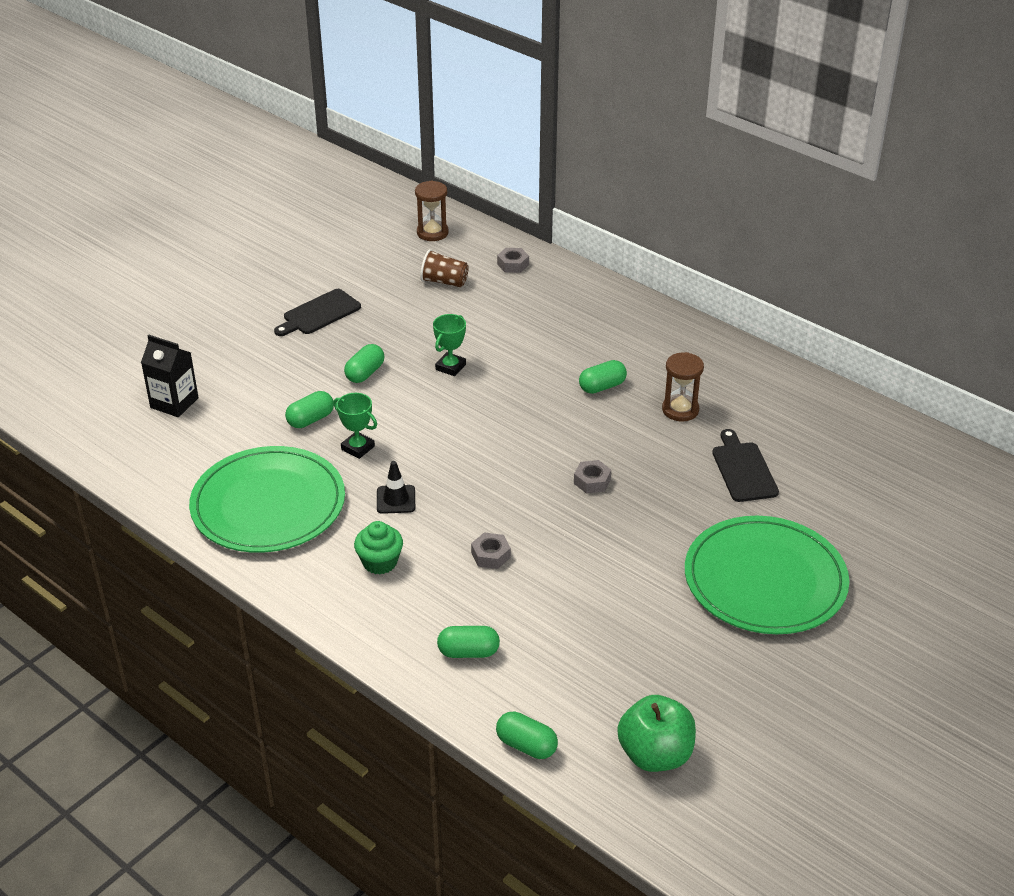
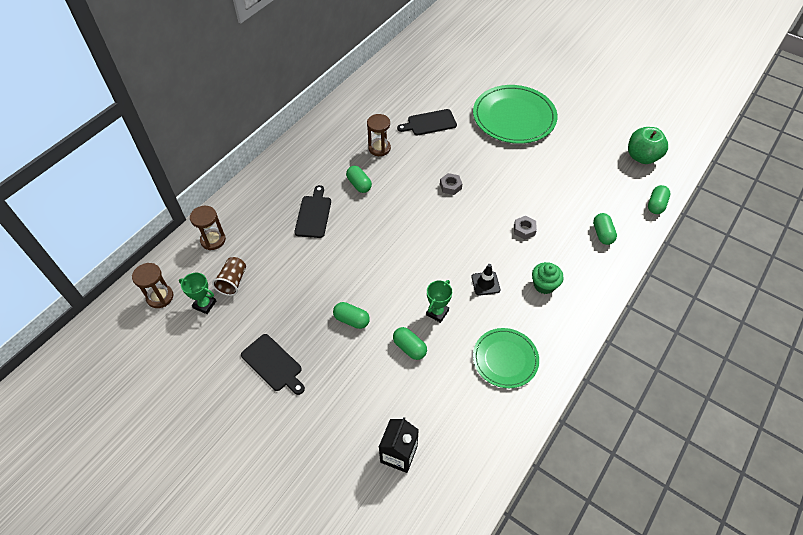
camera: 95 degrees left, 15 degrees up
green plate [189,446,345,553] -> green plate [473,328,539,388], size x0.60
green trophy [433,314,466,376] -> green trophy moved to [179,272,216,314]
grey nut [497,248,529,273] -> brown hourglass [190,206,226,250]
none -> black cutting board [294,185,331,238]

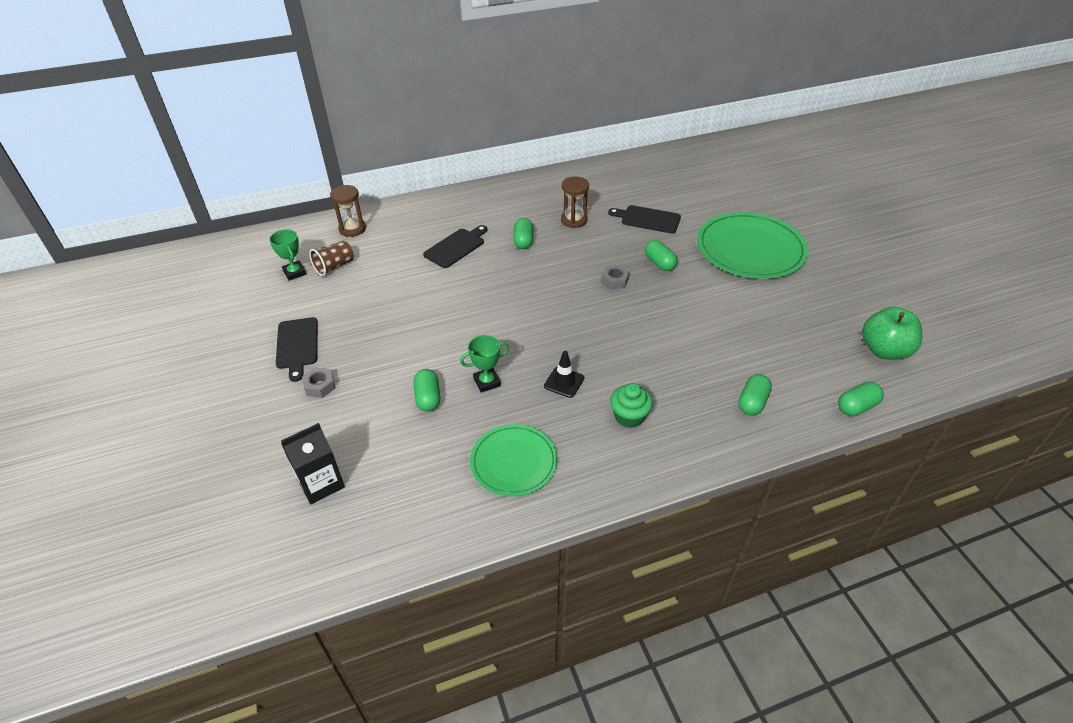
camera: 35 degrees right, 10 degrees down
brown hourglass [132,263,173,308] -> none
green capsule [333,302,370,329] -> green capsule moved to [645,240,678,271]
grey nut [514,216,537,240] -> grey nut moved to [302,367,336,398]

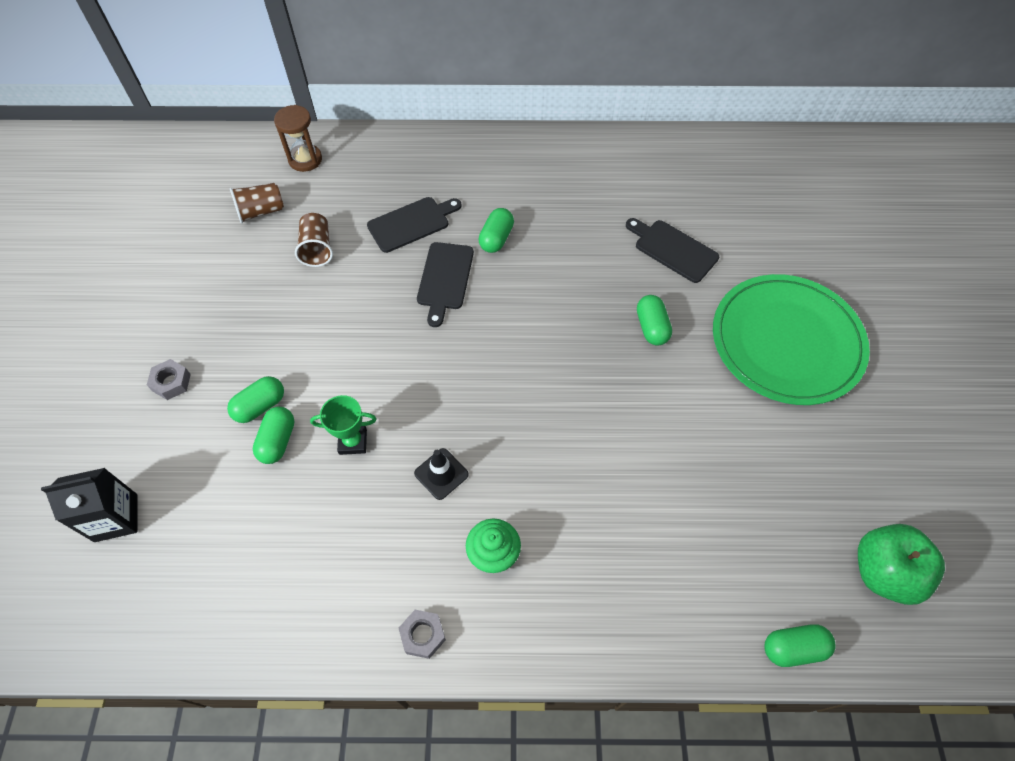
camera: 20 degrees right, 15 degrees up
green trophy [269,229,306,281] -> none
black cutting board [276,317,318,382] -> black cutting board moved to [417,242,474,327]
green plate [470,424,558,497] -> none
brown hourglass [561,177,589,228] -> none
grey nut [601,265,629,290] -> grey nut moved to [399,610,446,659]
green capsule [738,374,772,415] -> green capsule moved to [227,376,284,423]
none -> brown cup [295,213,333,267]

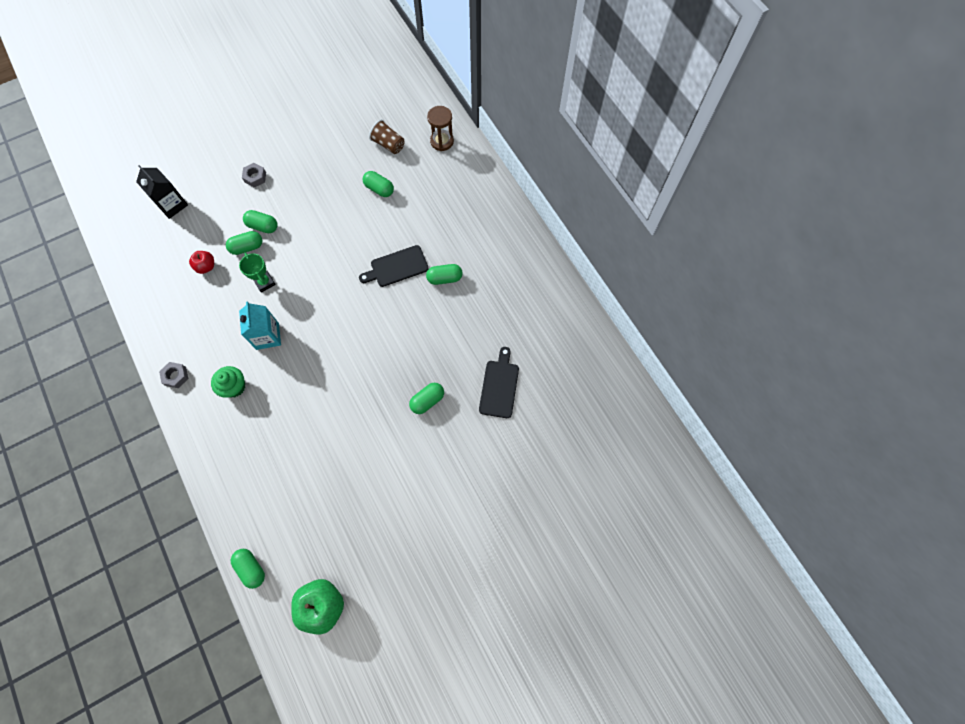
camera: 60 degrees right, 10 degrees up
brown cup [295,213,333,267] -> green capsule [363,171,394,197]
black cutting board [367,197,462,253] -> none
black traffic cone [414,448,469,500] -> turquoise carton [239,302,281,350]
green plate [713,274,870,405] -> none
none -> red apple [189,251,214,274]

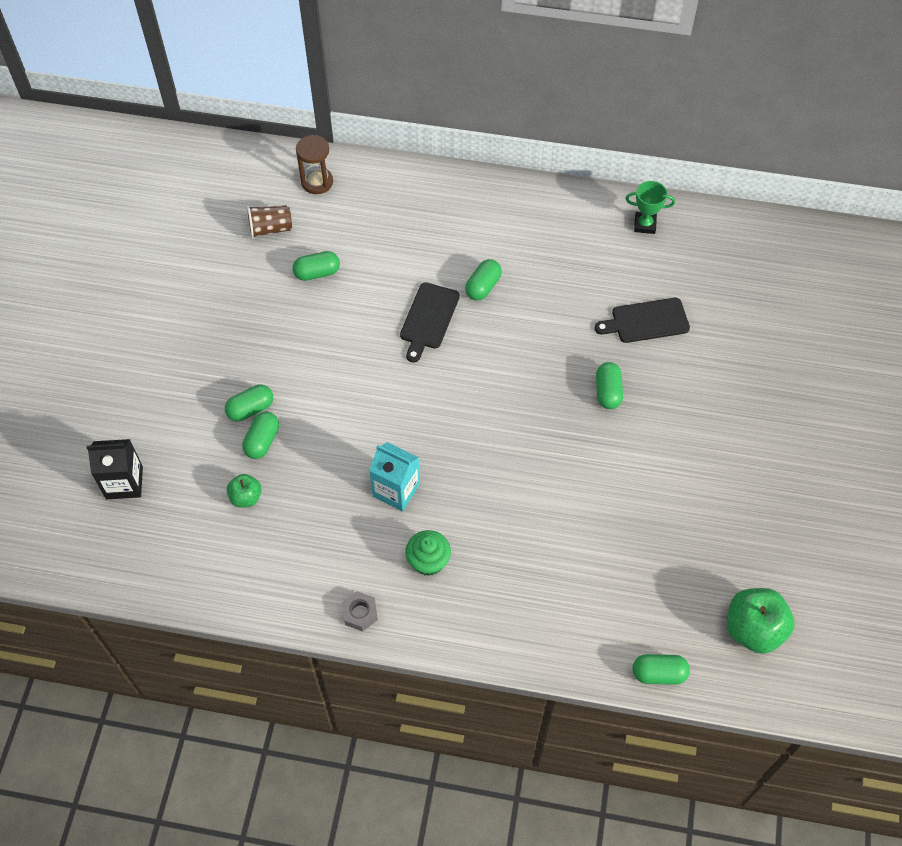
camera: 50 degrees left, 10 degrees down
red apple [189,251,214,274] -> green apple [227,474,262,507]
green trophy [239,253,276,293] -> green trophy moved to [625,181,675,234]
grey nut [242,163,266,187] -> none
black cutting board [479,347,519,418] -> black cutting board turned 60 degrees counterclockwise [595,298,690,343]

